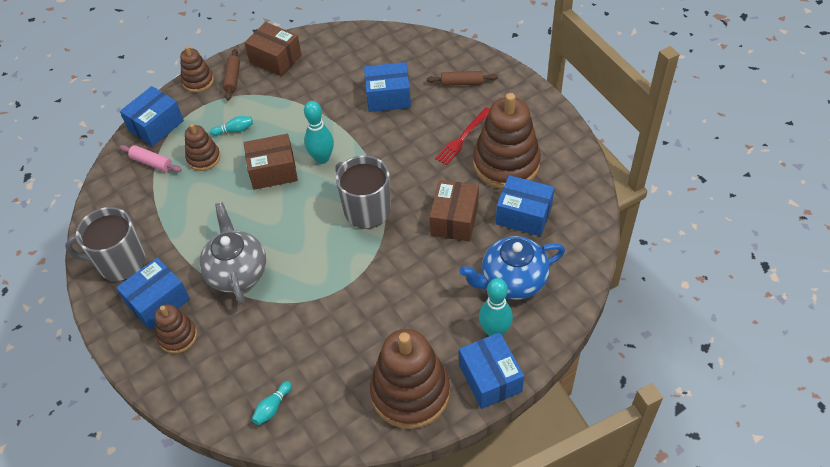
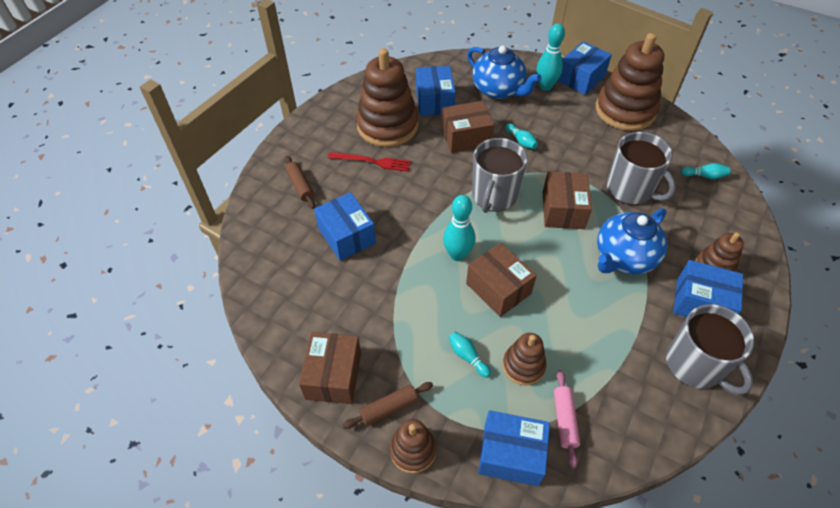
camera: 120 degrees left, 0 degrees up
grey teapot [199,202,266,305] -> blue teapot [597,208,668,275]
none -> turquoise bowling pin [505,124,538,149]
none -> brown box [542,172,592,229]
none -> grey mug [607,132,676,205]

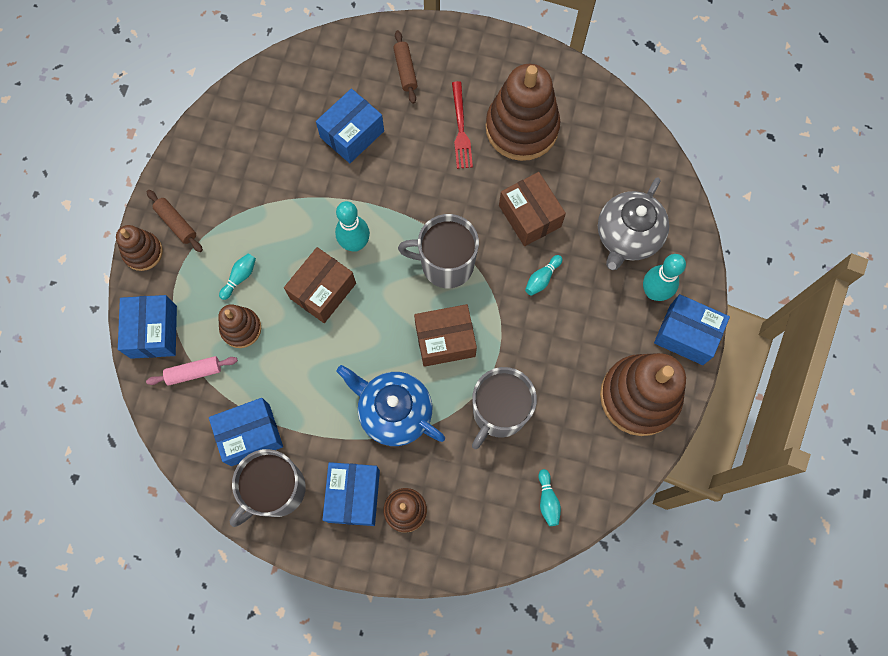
camera: 75 degrees right, 20 degrees up
brown rolling pin [285,156,315,209] -> brown rolling pin turned 60 degrees counterclockwise [393,30,418,104]
brown box [299,332,361,404] -> none
blue box [416,66,456,116] -> blue box moved to [209,398,283,466]
blue teapot [467,45,542,99] -> grey teapot [598,178,669,270]

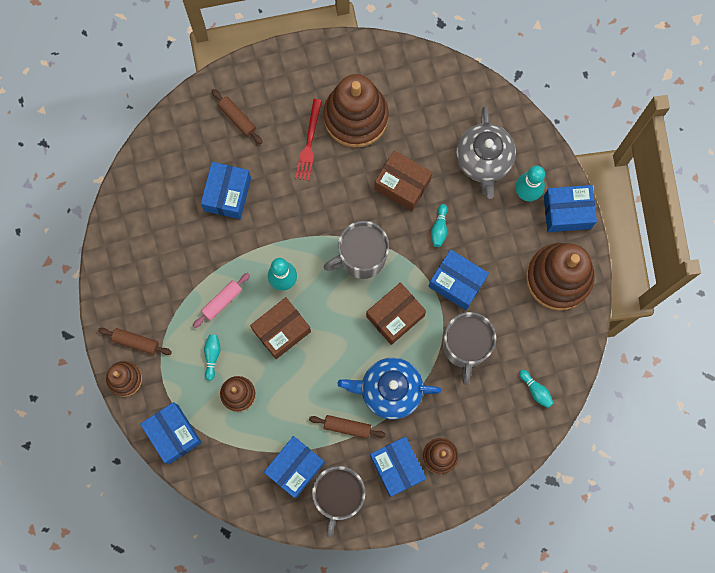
camera: 30 degrees left, 5 degrees up
pink rolling pin [146,356,238,385] -> pink rolling pin moved to [193,273,250,328]
brown box [284,247,356,323] -> brown box turned 45 degrees clockwise [250,297,311,359]
red fork [452,81,473,169] -> red fork turned 45 degrees clockwise [295,99,322,181]
none -> brown rolling pin [309,415,386,439]
none -> blue box [428,249,489,310]

